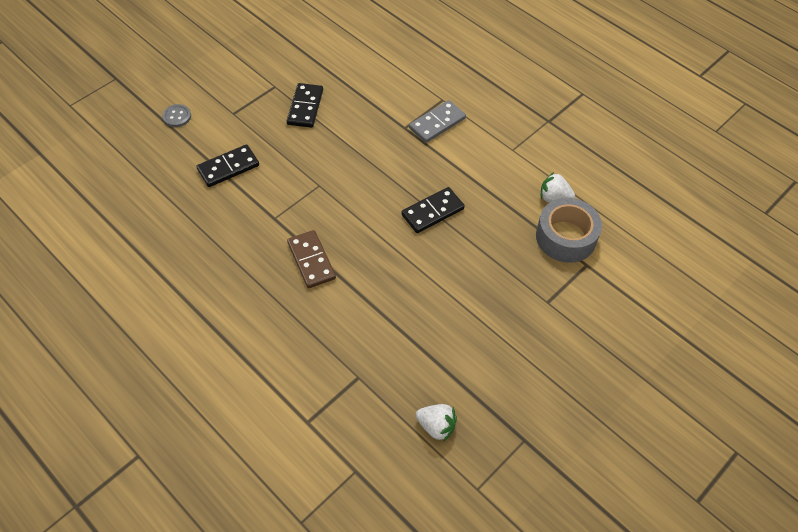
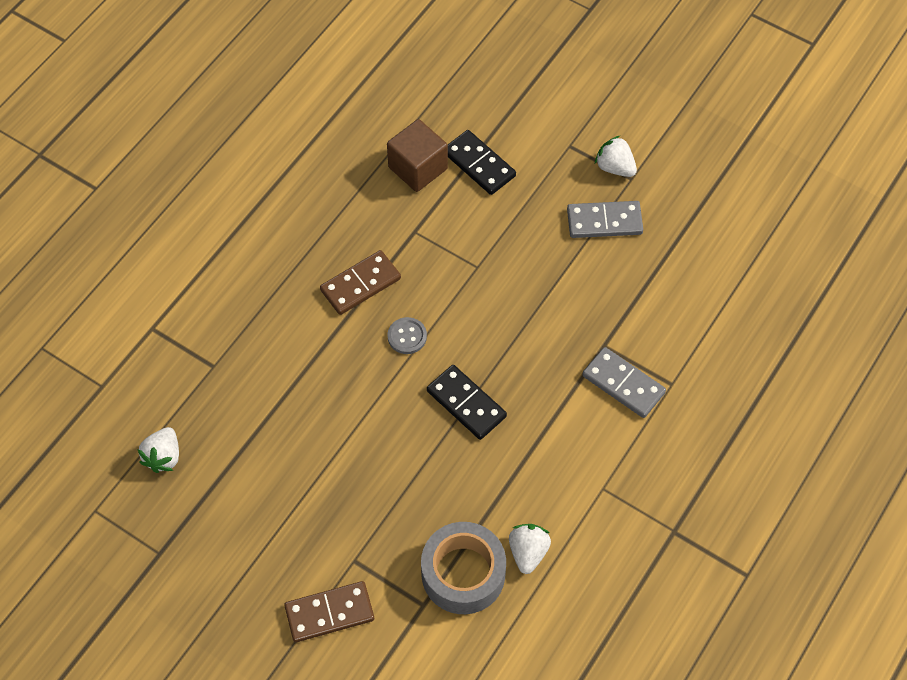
camera: 80 degrees right, 5 degrees up
grey button [162,104,191,127] -> grey button moved to [388,317,427,354]
black domino [287,83,323,128] -> grey domino [567,201,643,238]
none -> brown domino [284,581,374,642]
none -> brown cube [387,119,448,192]
none -> white strawberry [595,136,637,177]

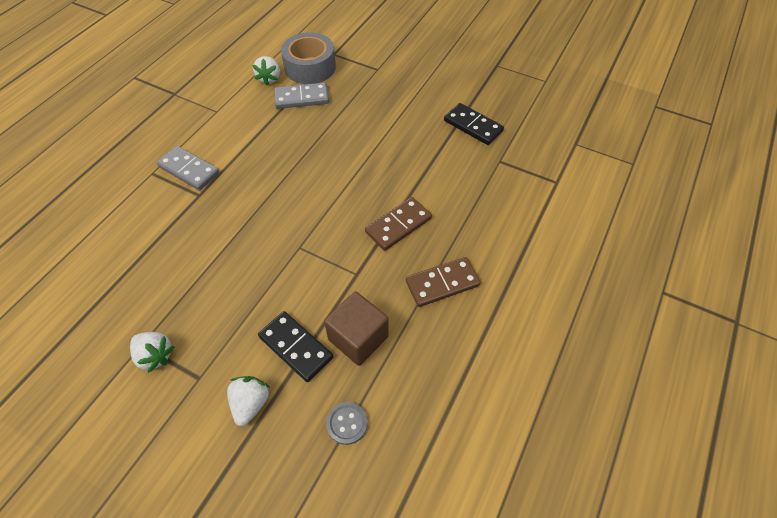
camera: 175 degrees right, 5 degrees down
white strawberry [137,427,179,473] -> white strawberry moved to [227,376,270,426]
brown domino [284,581,374,642] -> brown domino moved to [406,257,481,307]
grey button [388,317,427,354] -> grey button moved to [326,402,368,445]
black domino [427,365,507,440] -> black domino moved to [444,103,504,145]
grey domino [567,201,643,238] -> grey domino moved to [274,83,329,109]

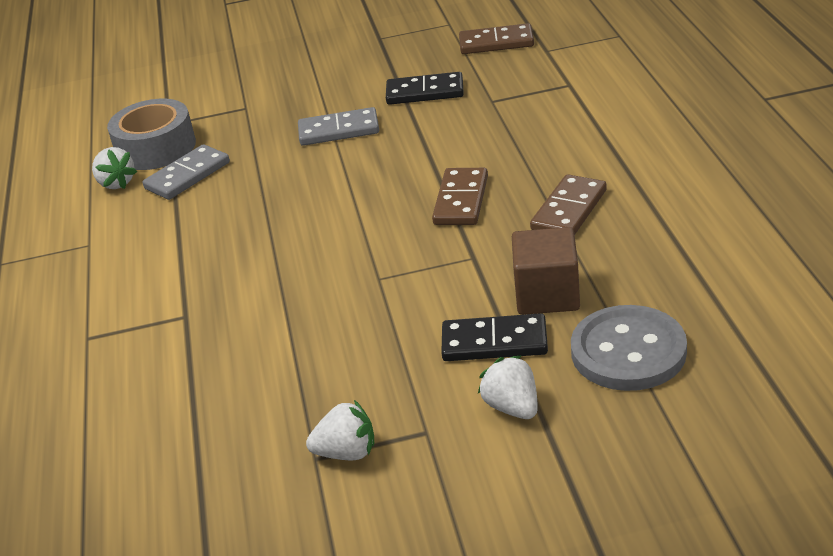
camera: 35 degrees left, 20 degrees down
grey domino [157,146,220,191] -> grey domino moved to [298,107,379,146]
grey button [326,402,368,445] -> grey button [571,305,687,391], size x2.05
none -> brown domino [459,23,534,54]

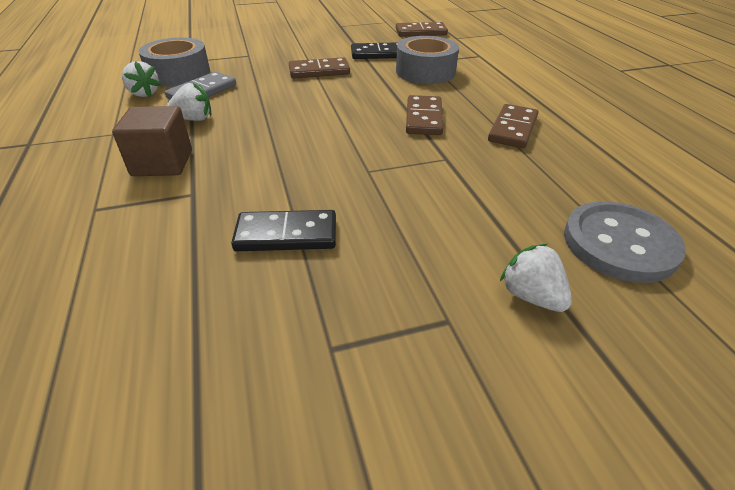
camera: 10 degrees left, 5 degrees up
grey domino [298,107,379,146] -> brown domino [289,57,350,78]
white strawberry [306,400,374,460] -> white strawberry moved to [167,82,211,121]
black domino [441,313,548,361] -> black domino moved to [231,210,336,251]
brown cube [512,227,580,315] -> brown cube moved to [112,106,192,176]
none -> grey tape [396,36,459,84]

